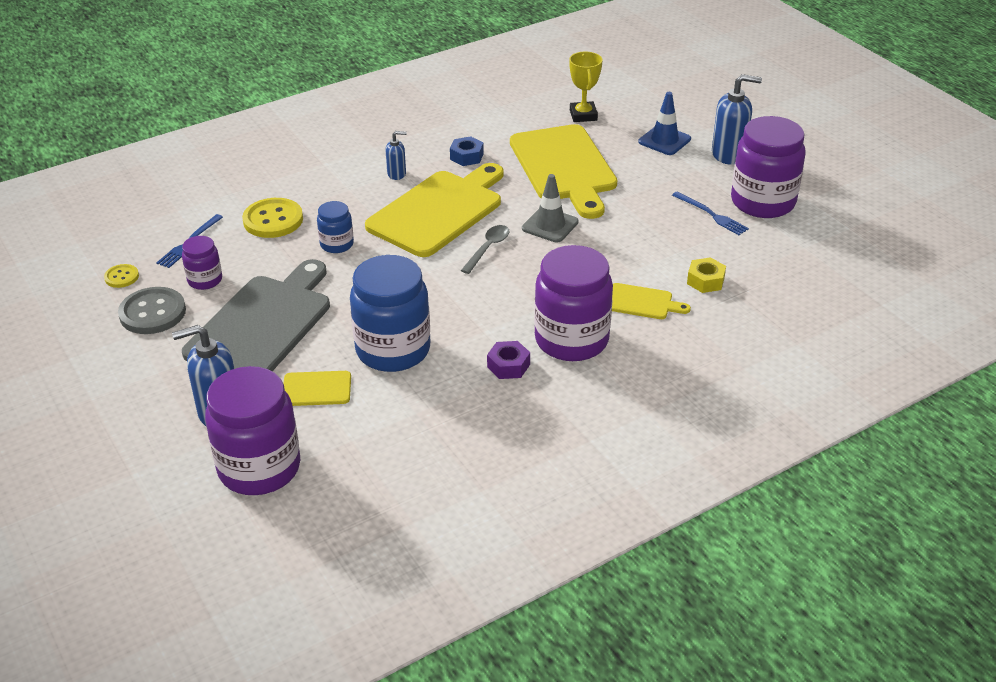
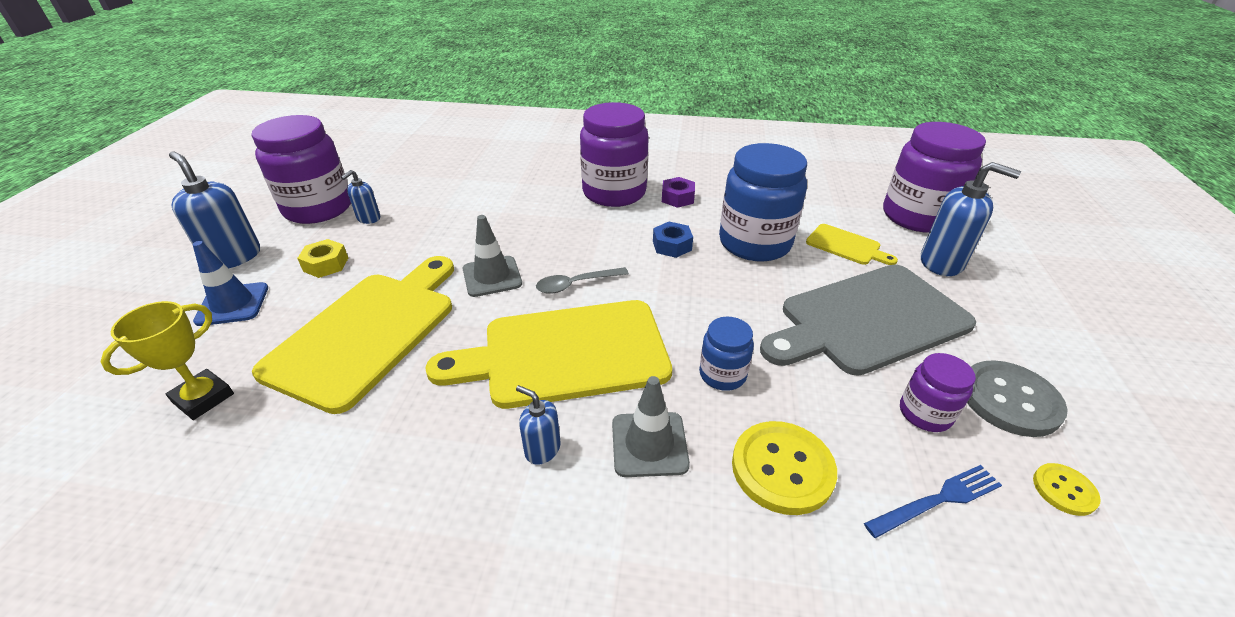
camera: 140 degrees left, 0 degrees up
blue nut [450,136,484,166] -> blue nut moved to [653,222,693,258]
yellow cutting board [612,283,691,319] -> none
blue fork [672,192,749,235] -> blue soap dispenser [341,170,380,224]
yellow nut [687,257,726,293] -> yellow nut moved to [297,239,348,278]
none -> grey traffic cone [612,376,690,477]

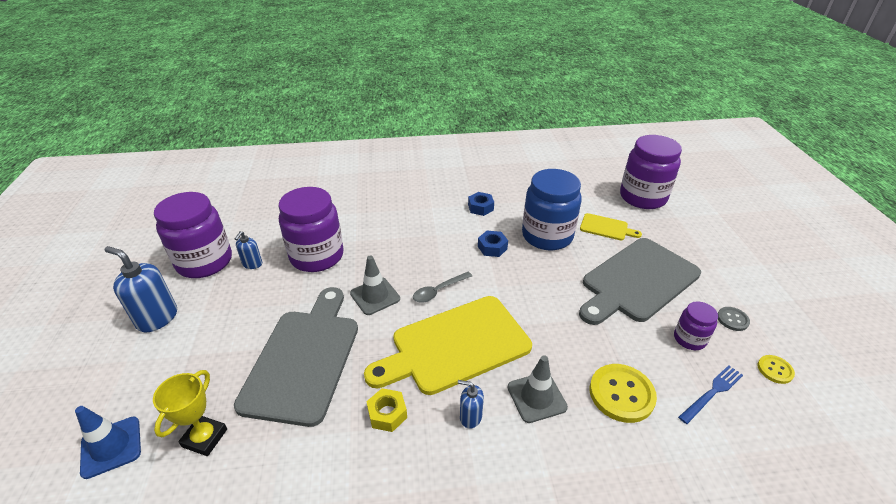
camera: 15 degrees left, 0 degrees up
blue traffic cone [192,241,268,326] -> blue traffic cone moved to [75,406,141,479]
yellow cutting board [252,256,454,414] -> grey cutting board [234,287,358,427]
yellow nut [297,239,348,278] -> yellow nut moved to [366,388,407,432]
purple jar [580,102,649,207] -> purple jar moved to [278,187,344,272]
purple nut [662,177,695,208] -> blue nut [468,192,494,216]
blue jar [699,317,754,391] -> none
blue soap dispenser [921,162,1021,276] -> none
grey button [967,360,1068,437] -> grey button [718,307,750,331], size x0.53

